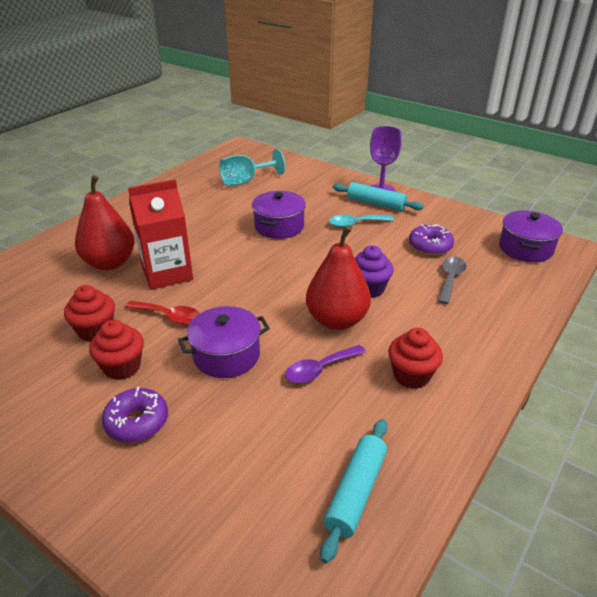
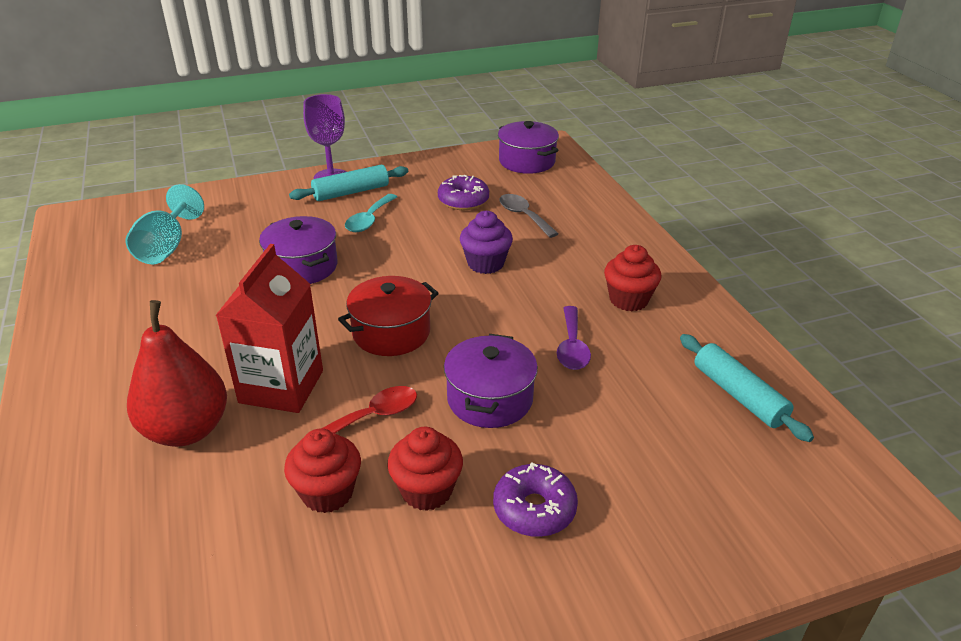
camera: 55 degrees left, 0 degrees up
red pear [306,226,371,330] -> none
none -> red pot [338,276,439,356]

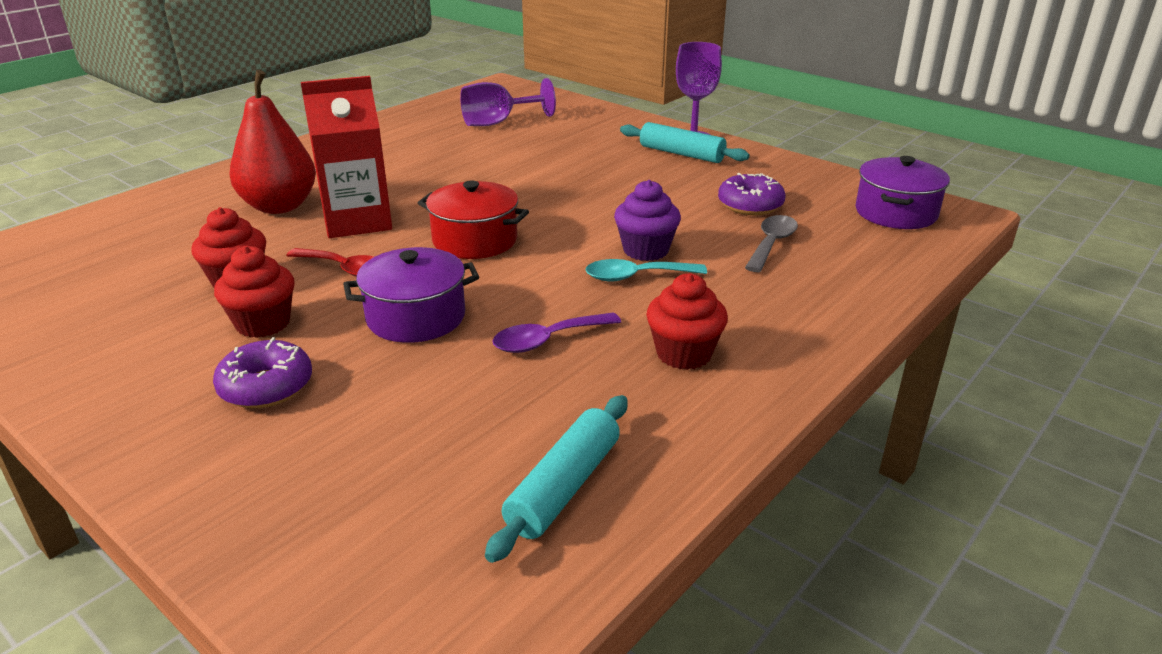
camera: 60 degrees right, 5 degrees down
turquoise goblet [125,184,204,264] -> purple goblet [460,78,556,126]
purple pot [259,216,338,284] -> none
turquoise spoon [345,194,397,232] -> turquoise spoon moved to [585,259,707,281]

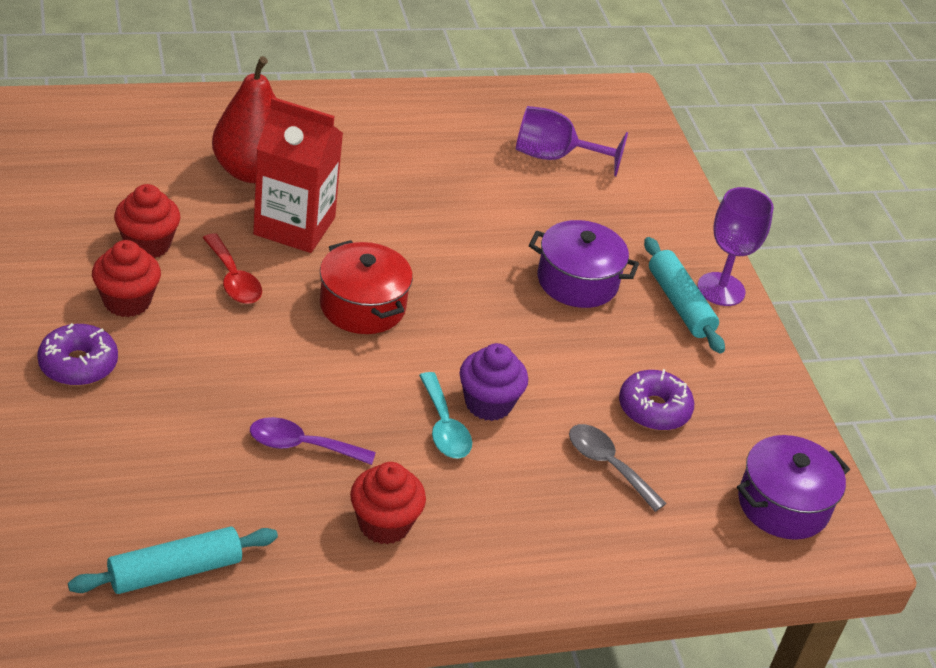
camera: 30 degrees right, 10 degrees up
purple pot [343,247,479,343] -> purple pot moved to [529,220,639,308]
turquoise spoon [585,259,707,281] -> turquoise spoon turned 135 degrees counterclockwise [419,372,472,458]
grey spoon [745,215,798,272] -> grey spoon turned 105 degrees counterclockwise [569,424,667,512]

